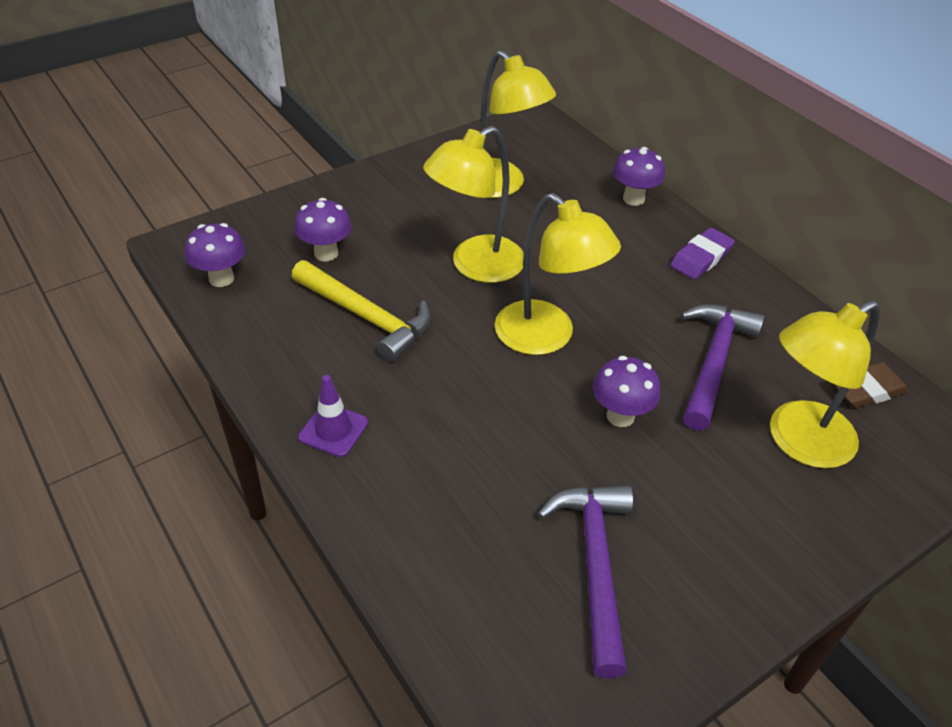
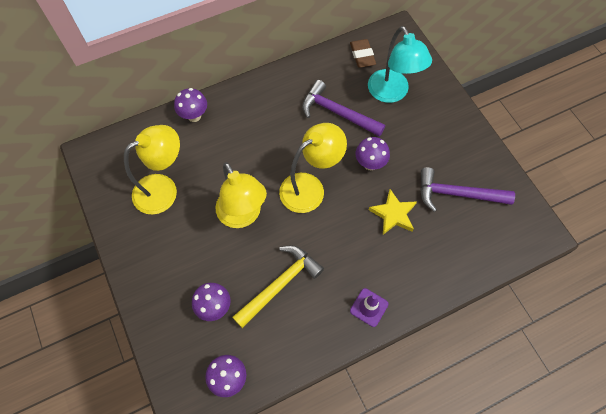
camera: 80 degrees left, 20 degrees up
purple eraser [670,228,735,280] -> none
yellow lamp [770,300,880,468] -> turquoise lamp [368,26,432,103]
none -> yellow star [369,189,417,235]

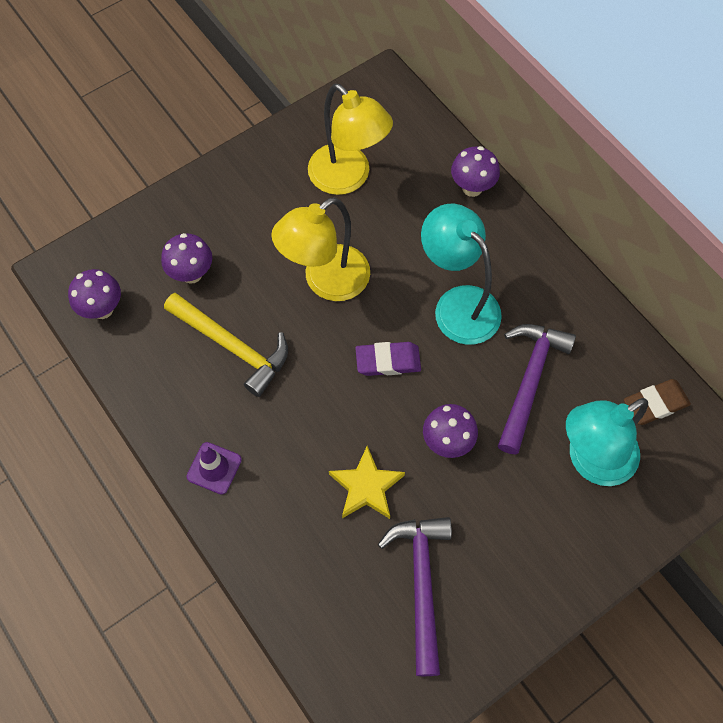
camera: 80 degrees right, 0 degrees up
yellow lamp [279,123,347,213] -> purple eraser [355,342,421,376]
none -> turquoise lamp [421,204,502,345]

